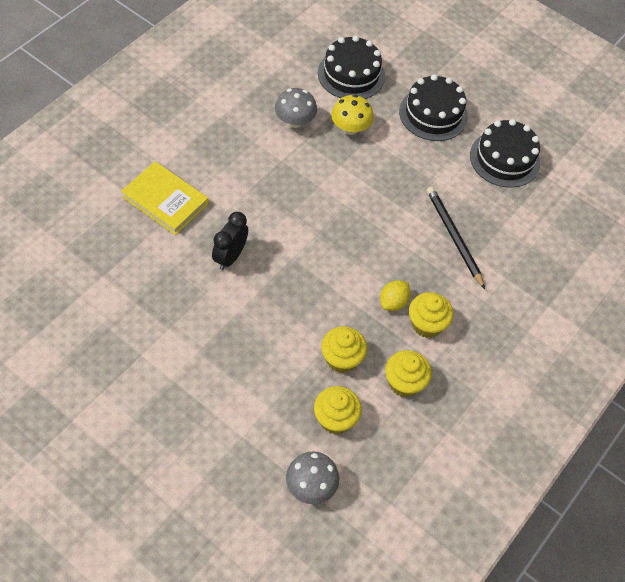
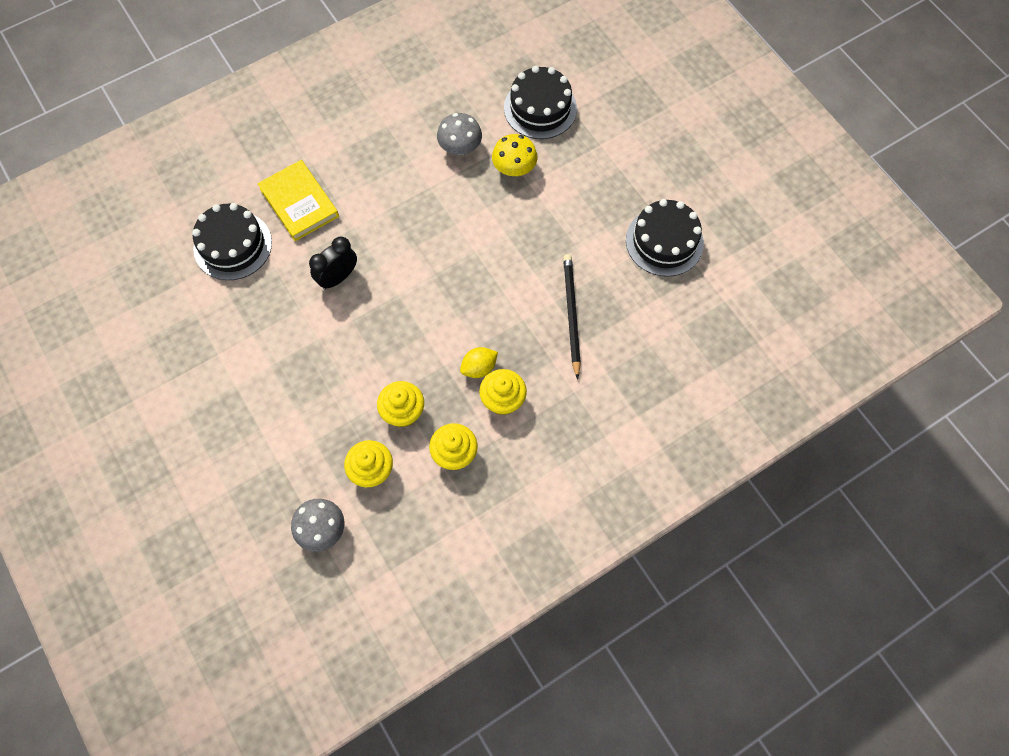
camera: 25 degrees right, 10 degrees up
black cake [399,74,468,141] -> black cake moved to [192,203,272,280]

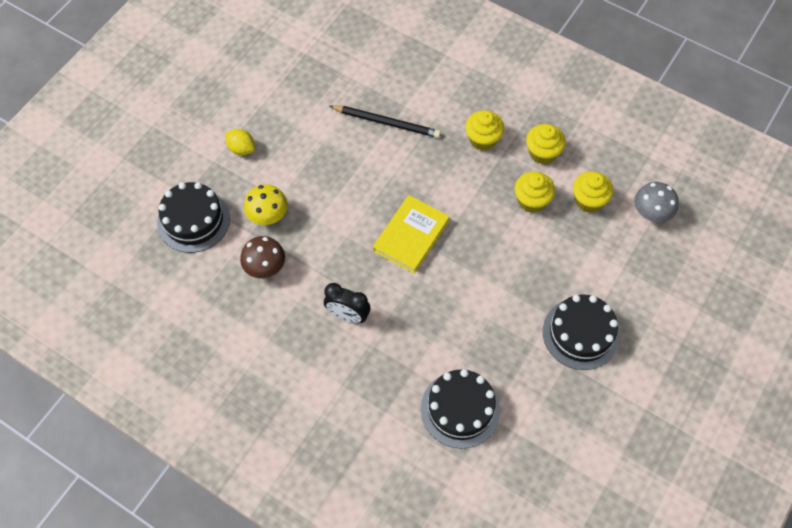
camera: 115 degrees left, 5 degrees down
yellow book [257,160,339,241] -> yellow book moved to [373,195,450,274]
black clock [309,236,357,290] -> black clock moved to [324,283,371,323]
grey mushroom [437,113,482,155] -> brown mushroom [240,236,285,278]
yellow lemon [460,347,498,378] -> yellow lemon moved to [225,129,255,155]
black pencil [563,254,581,380] -> black pencil turned 135 degrees counterclockwise [330,106,441,138]
black cake [626,199,704,277] -> black cake moved to [543,295,620,370]

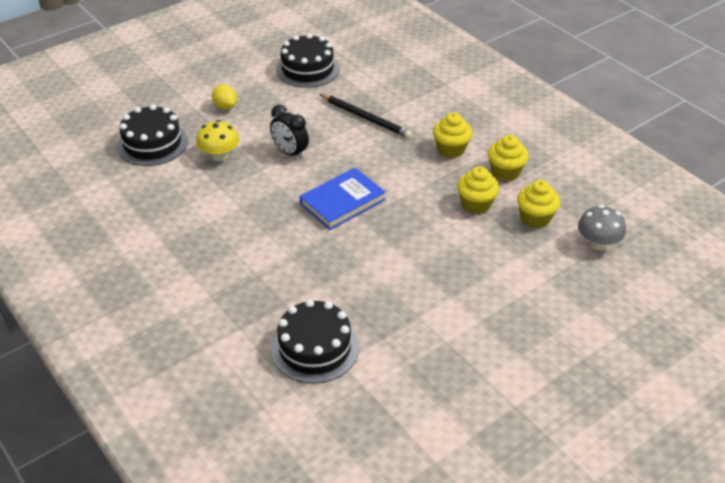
camera: 20 degrees right, 20 degrees down
brown mushroom [240,236,285,278] -> none
black clock [324,283,371,323] -> black clock moved to [270,105,309,159]
yellow book [373,195,450,274] -> blue book [300,168,386,230]
black cake [543,295,620,370] -> black cake moved to [276,33,339,88]

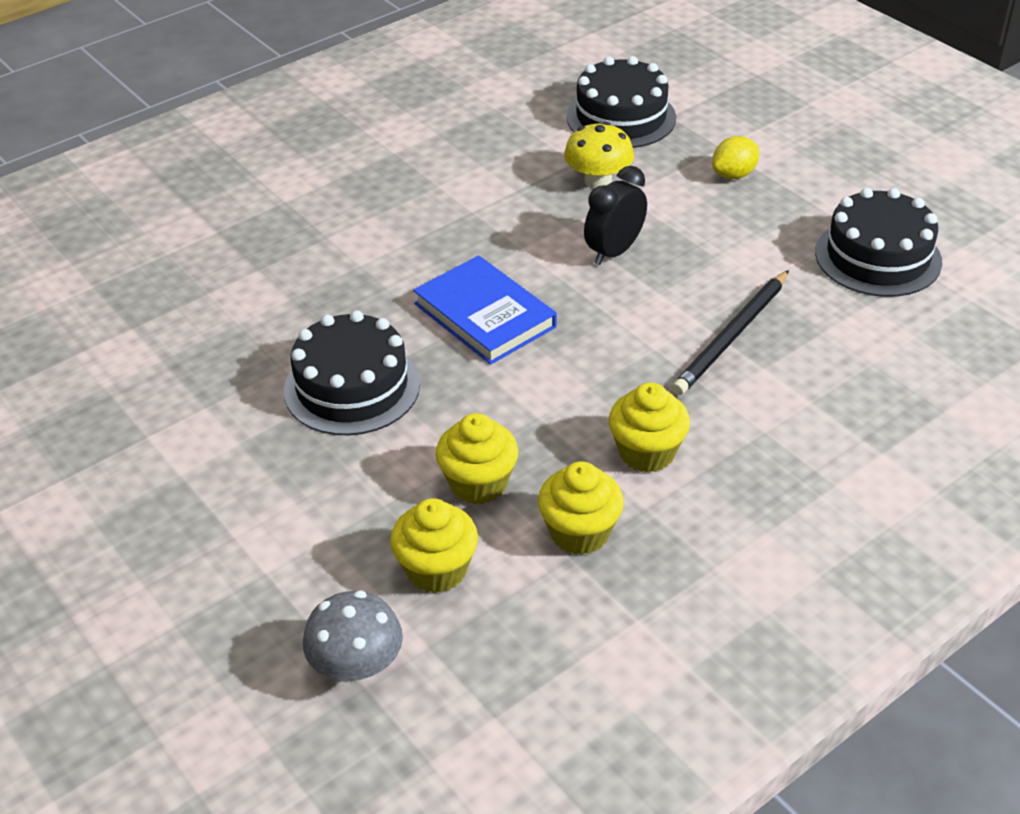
camera: 90 degrees right, 0 degrees up
black cake [271,299,359,384] -> black cake moved to [284,310,420,435]

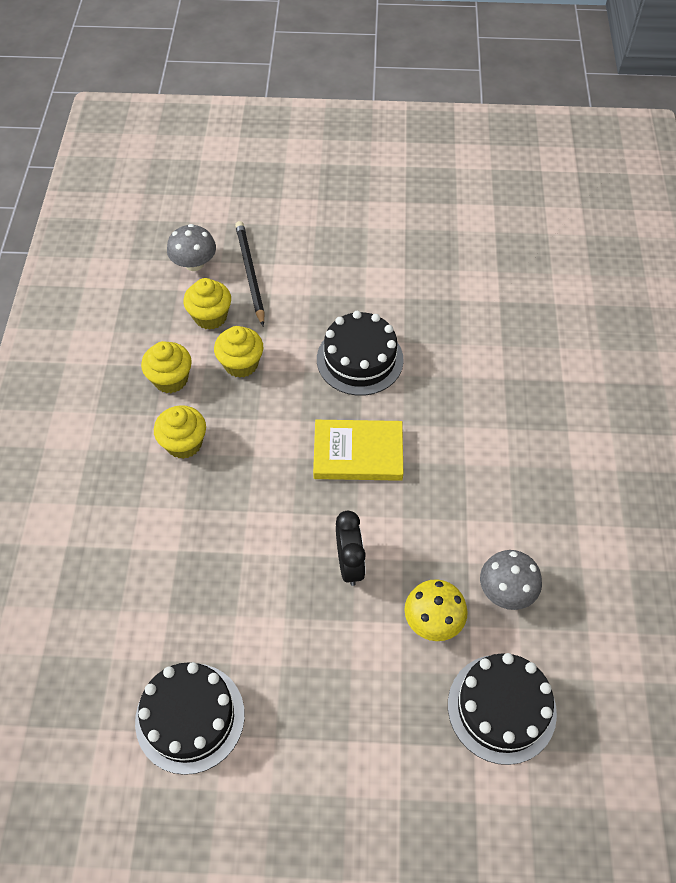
camera: 130 degrees right, 15 degrees up
blue book [413,255,557,365] -> yellow book [313,420,403,481]
black pencil [672,270,789,395] -> black pencil moved to [235,221,264,326]
yellow lemon [712,136,759,179] -> none
none -> grey mushroom [480,550,542,610]

